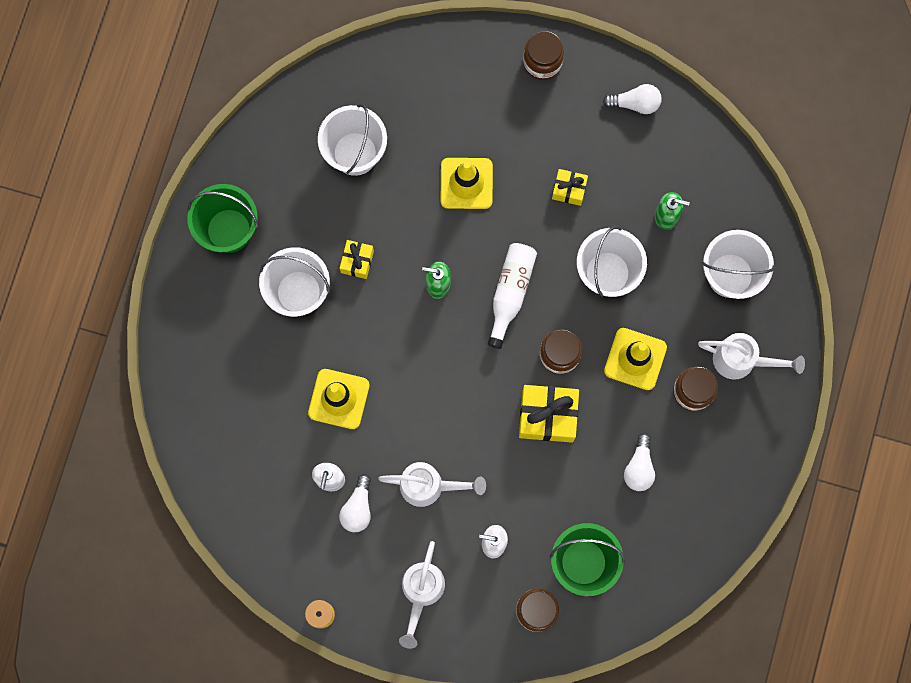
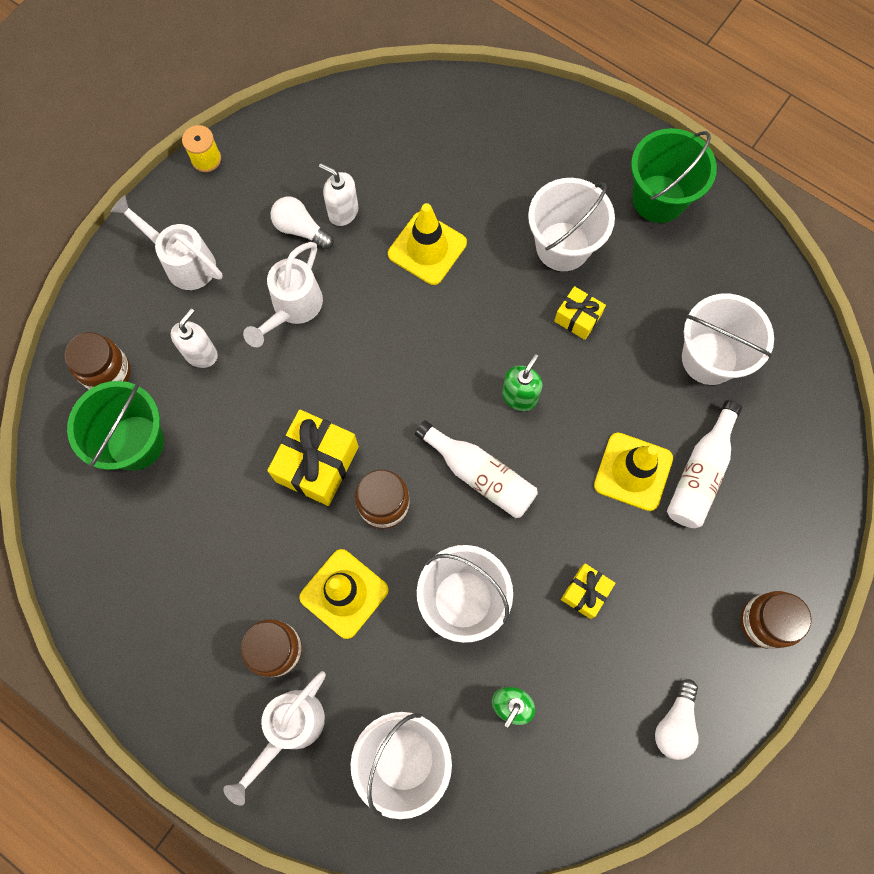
camera: 110 degrees right, 5 degrees down
white light bulb [624,433,655,491] -> none
none -> white bottle [667,400,742,528]

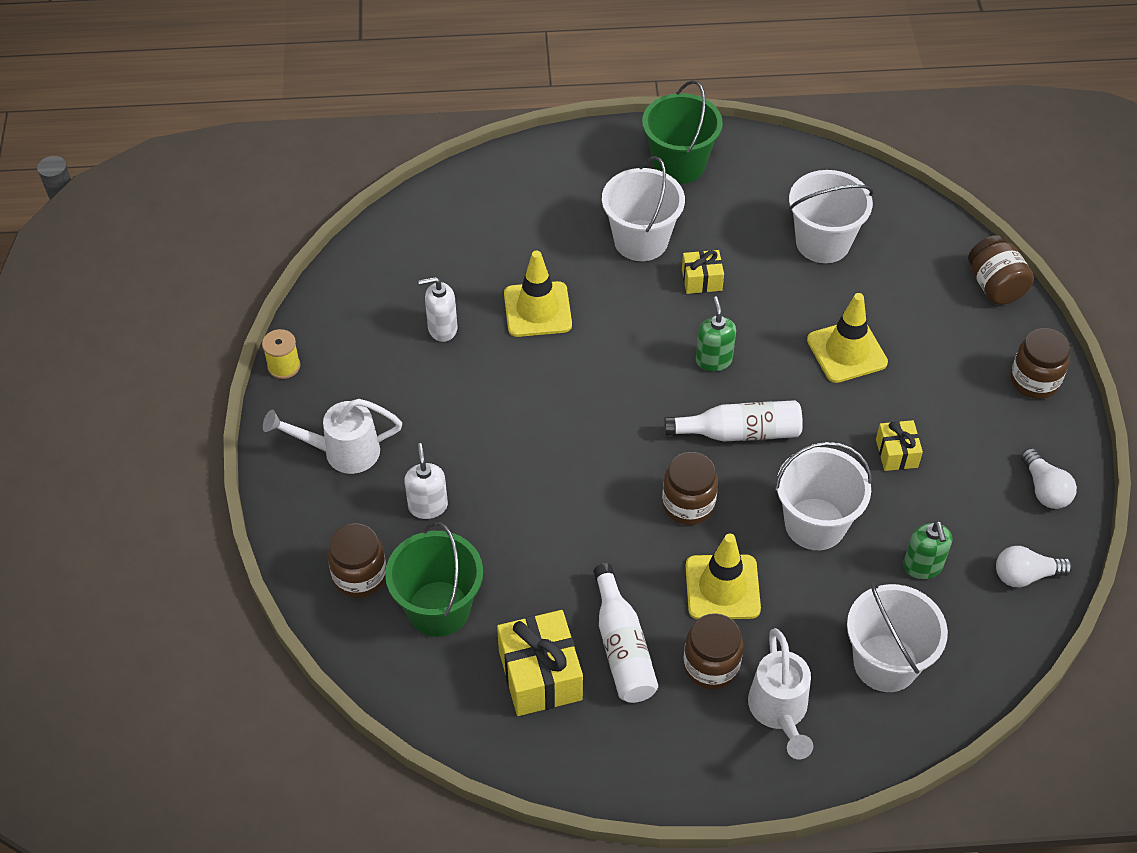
camera: 40 degrees left, 20 degrees down
white watering can [243,242,323,347] -> none
yellow gift [267,409,359,506] -> yellow gift moved to [497,610,583,716]
white light bulb [270,197,334,249] -> white light bulb moved to [996,546,1073,587]
white bottle [667,400,742,528] -> white bottle moved to [593,563,658,703]
none -> brown jar [968,235,1034,305]

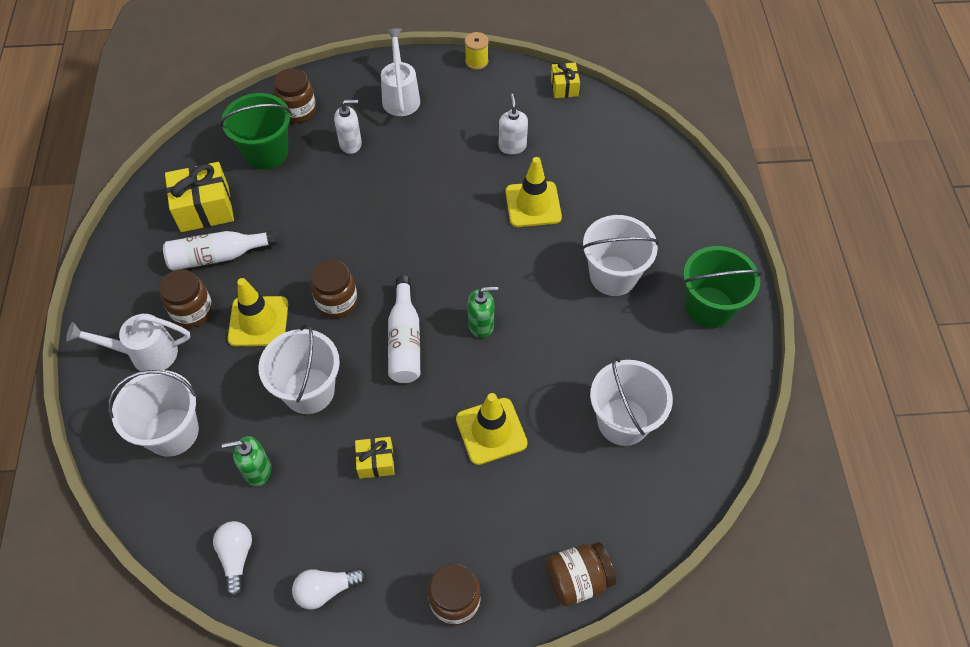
camera: 90 degrees right, 5 degrees up
yellow gift [682,250,724,294] -> yellow gift moved to [551,62,580,98]

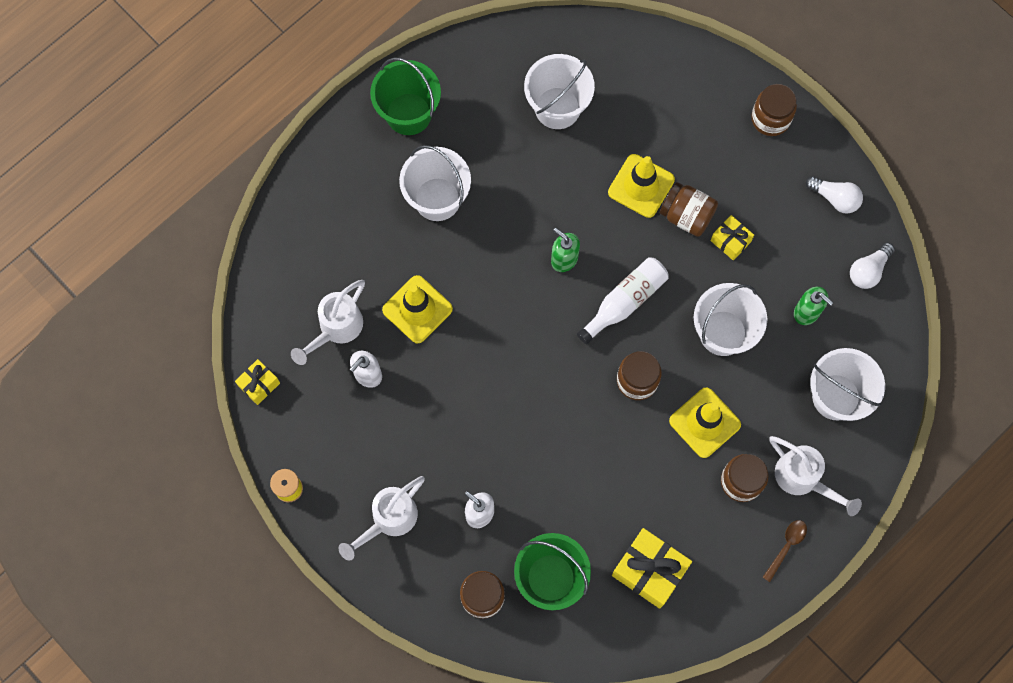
camera: 130 degrees left, 15 degrees up
white bottle [163,230,277,271] -> none
brown jar [545,542,616,606] -> brown jar moved to [660,182,718,237]
none -> white watering can [291,280,365,365]
none -> brown spoon [763,520,807,582]

